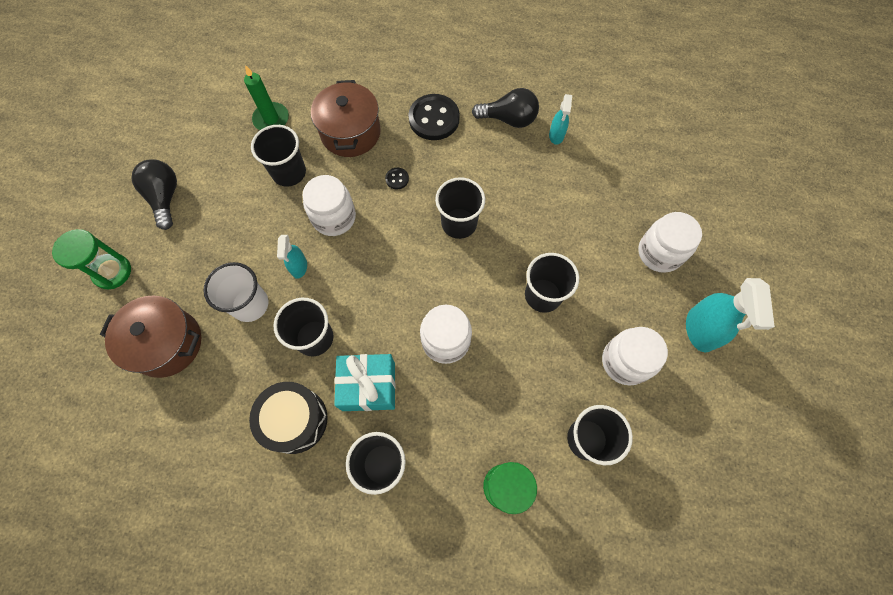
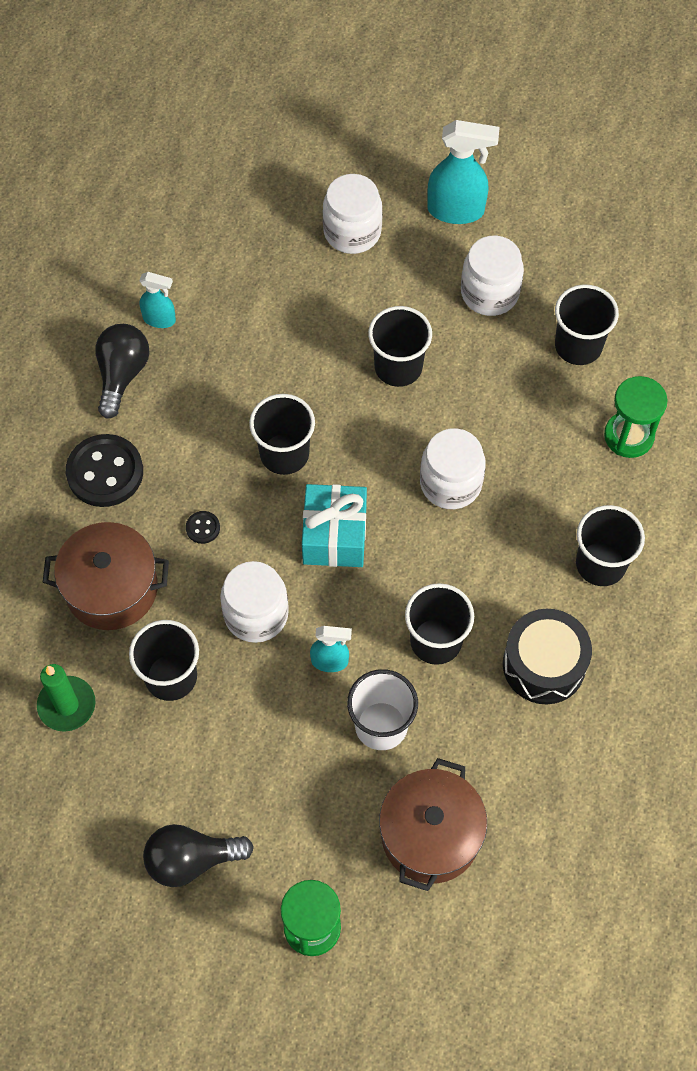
camera: 85 degrees left, 5 degrees down
turquoise gift [334,354,396,411] -> turquoise gift moved to [302,484,367,567]

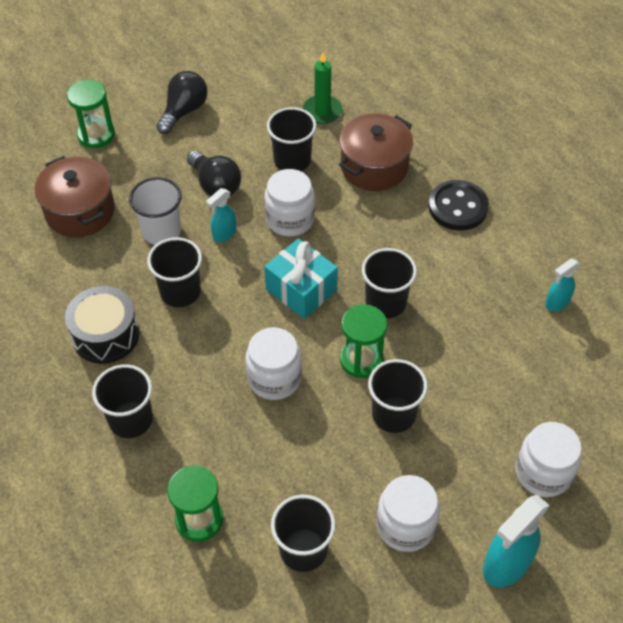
camera: 130 degrees right, 10 degrees down
black light bulb [95,324,150,419] -> black light bulb moved to [187,150,241,196]
black button [186,511,220,544] -> none
none -> green hourglass [340,304,387,378]

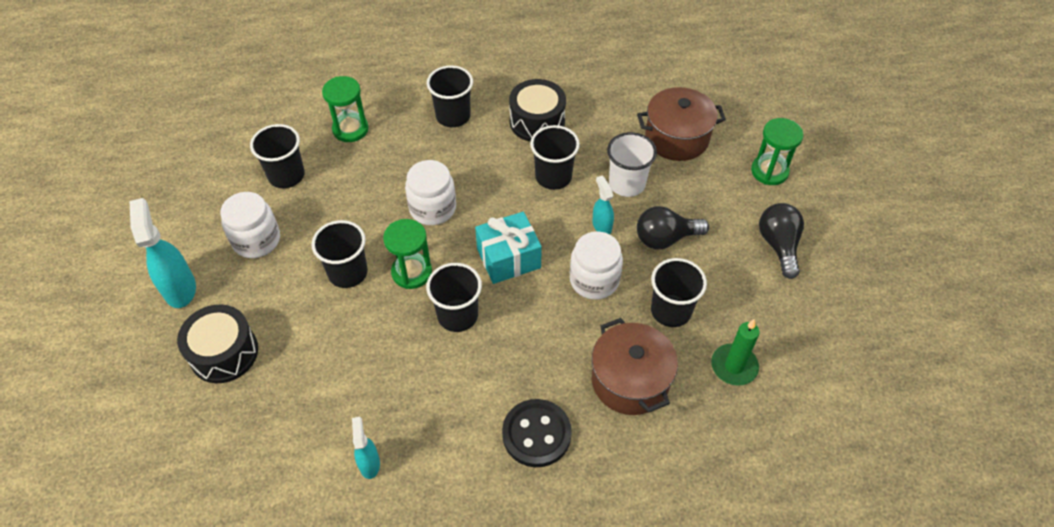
camera: 115 degrees right, 0 degrees up
black light bulb [156,71,208,134] -> black light bulb turned 150 degrees counterclockwise [759,203,804,279]
white jar [515,422,582,497] -> black drum [177,305,258,383]

